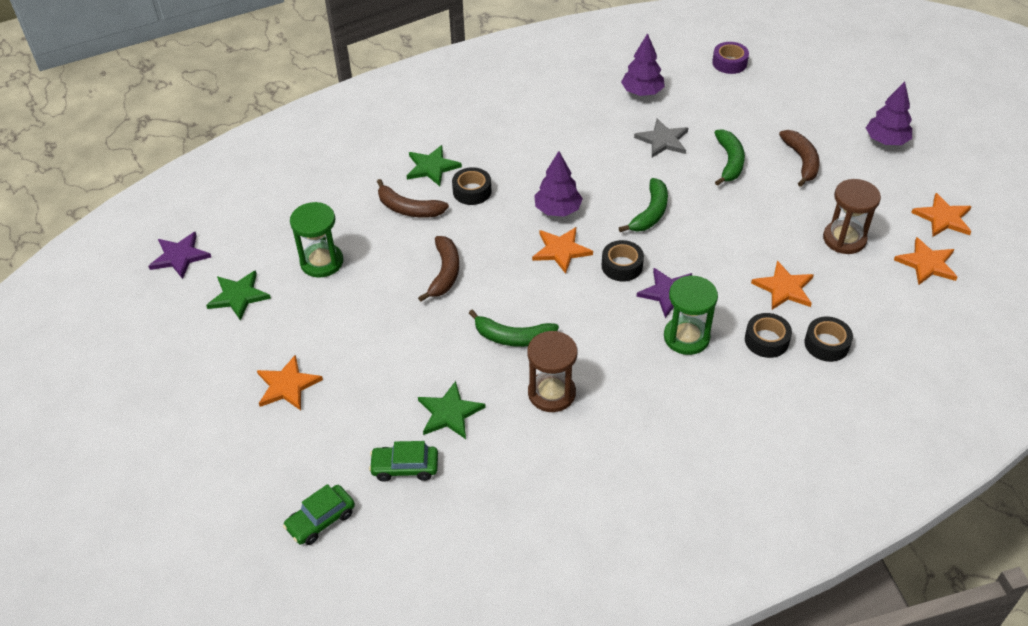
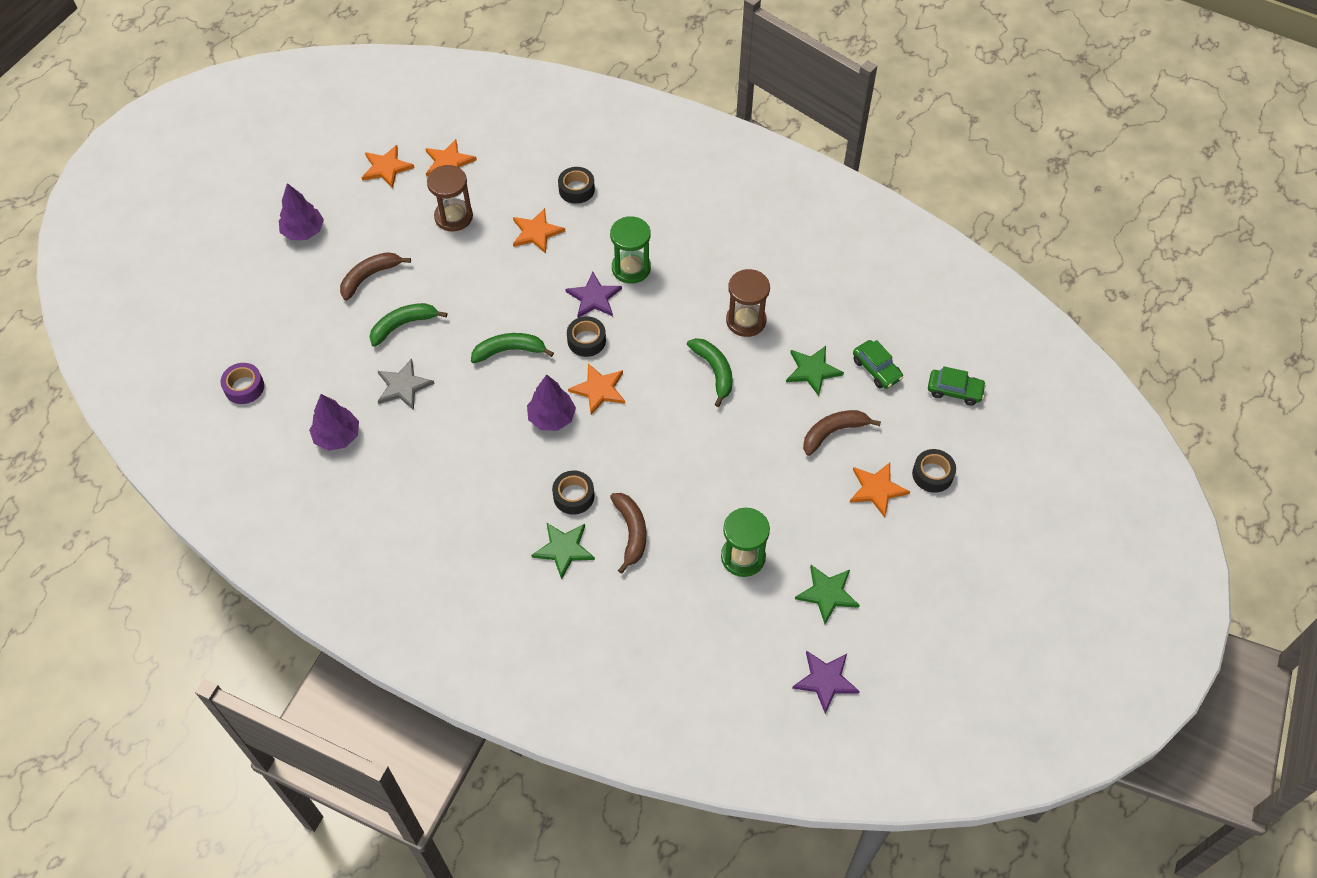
camera: 125 degrees left, 10 degrees up
brown banana [418,236,459,302] -> brown banana moved to [803,410,881,456]
black tape [745,313,792,358] -> black tape moved to [912,449,956,493]

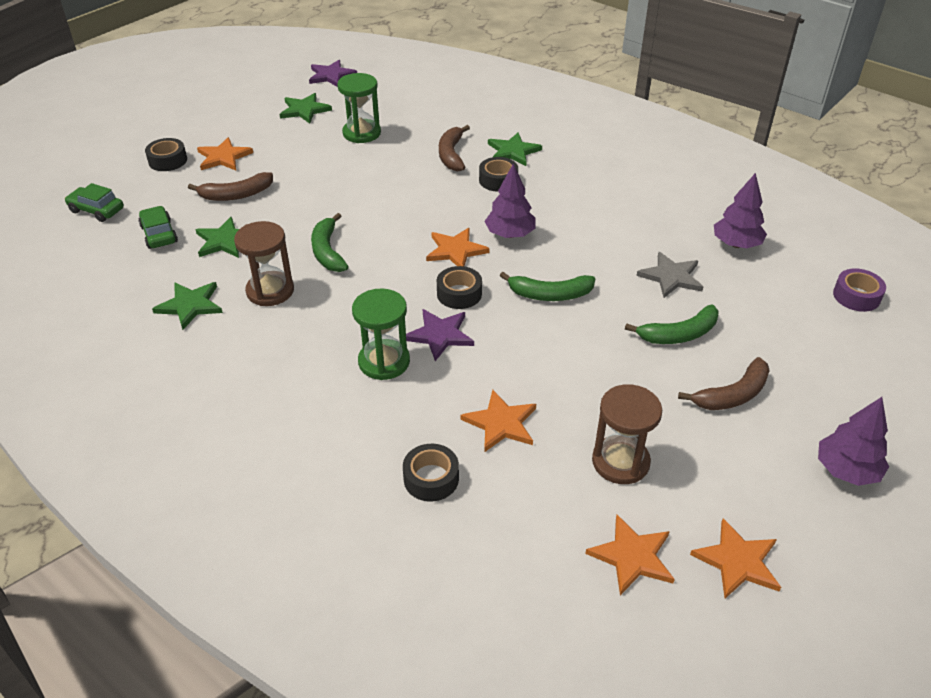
camera: 170 degrees left, 15 degrees down
none -> green star [152,282,223,330]

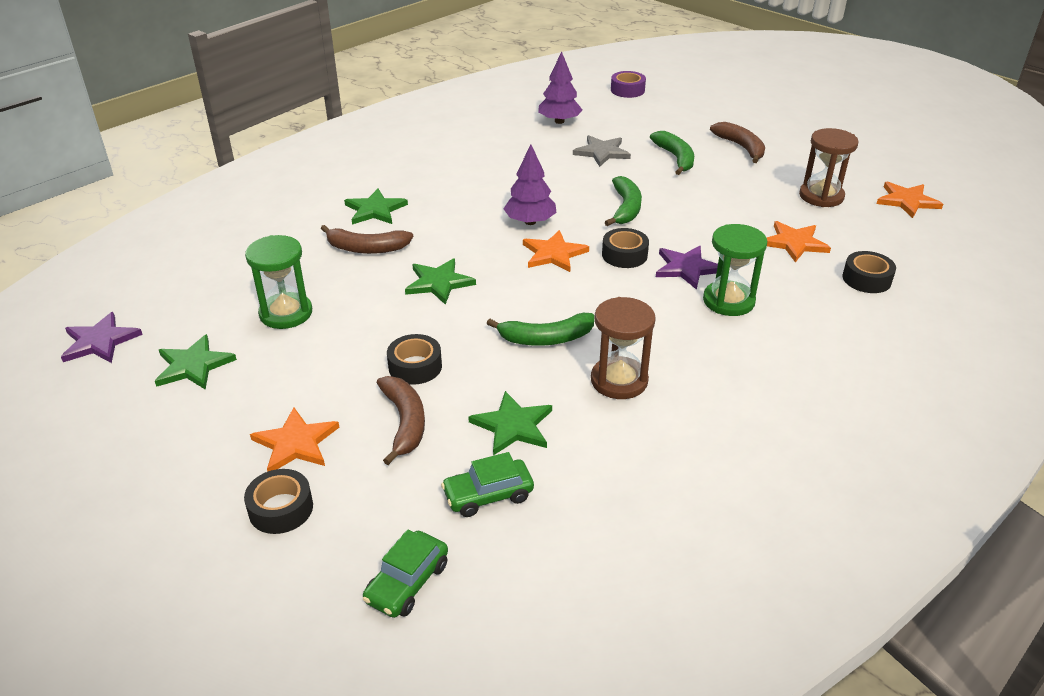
camera: 85 degrees left, 5 degrees down
green star [152,282,223,330] -> green star moved to [405,258,476,305]
black tape [479,157,518,192] -> black tape moved to [387,334,442,385]
orange star [690,518,781,598] -> none
purple tree [818,397,889,486] -> none

